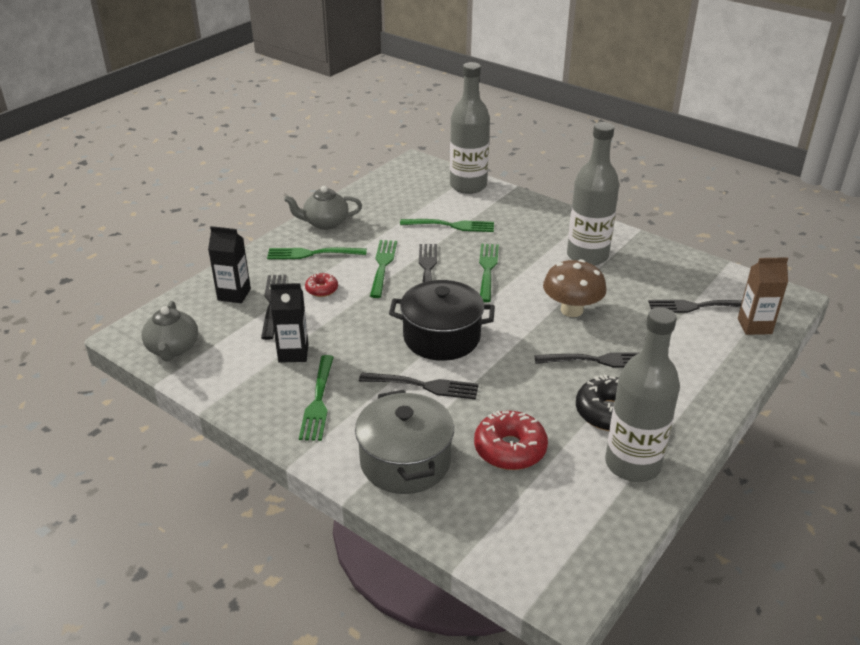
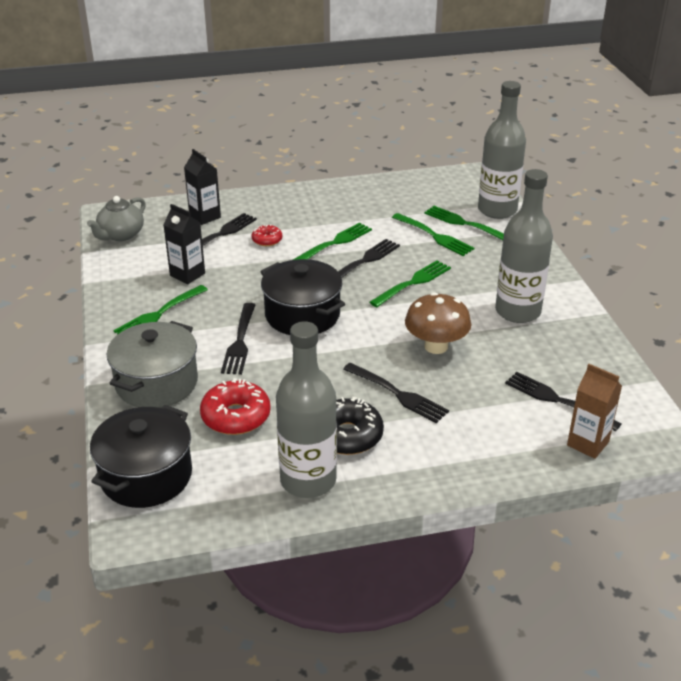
camera: 40 degrees right, 0 degrees up
green fork [267,247,367,259] -> green fork moved to [424,206,504,240]
grey teapot [284,186,362,230] -> none
black fork [359,372,479,400] -> black fork turned 45 degrees clockwise [221,303,255,375]
none -> black pot [90,405,192,508]

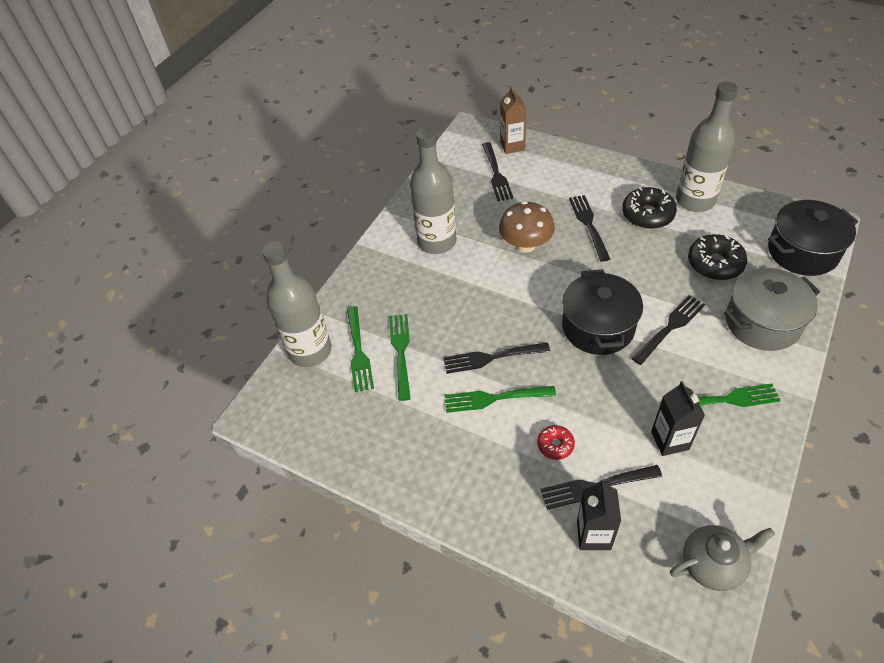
camera: 135 degrees left, 15 degrees up
red donut [200,378,271,435] -> black donut [688,234,747,280]
green fork [370,260,451,307] -> none

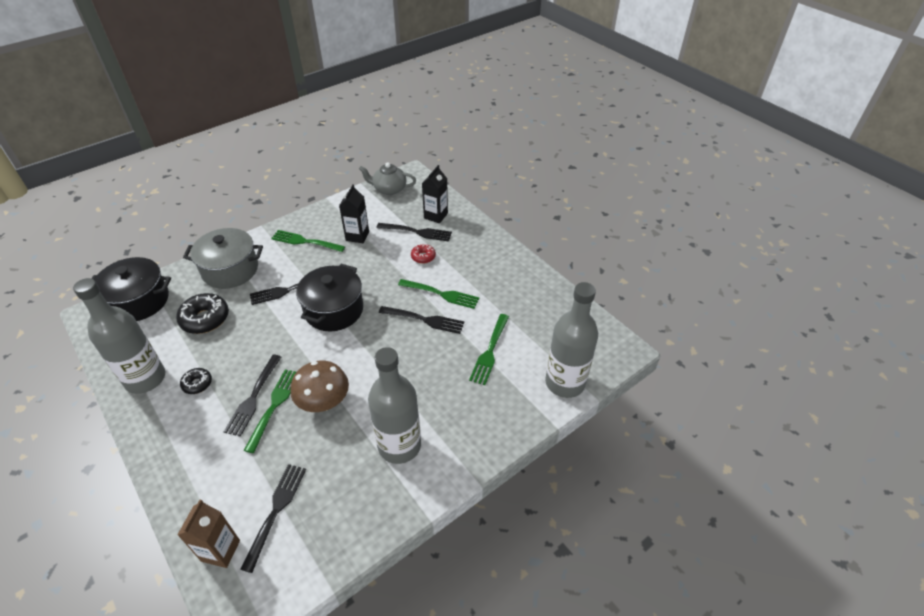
camera: 160 degrees left, 5 degrees down
green fork [347,306,374,392] -> green fork moved to [244,369,296,453]
black donut [622,187,677,229] -> black donut [180,368,212,394], size x0.56

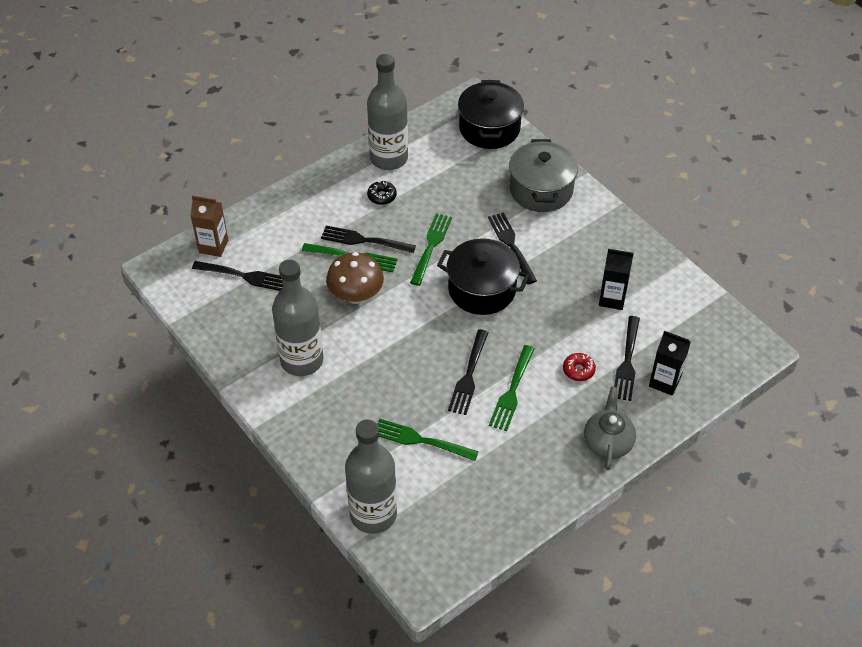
camera: 90 degrees right, 5 degrees up
black donut [176,293,229,334] -> none
green fork [271,230,345,252] -> green fork moved to [410,213,452,286]
grey teapot [359,162,416,195] -> grey teapot moved to [584,387,636,470]

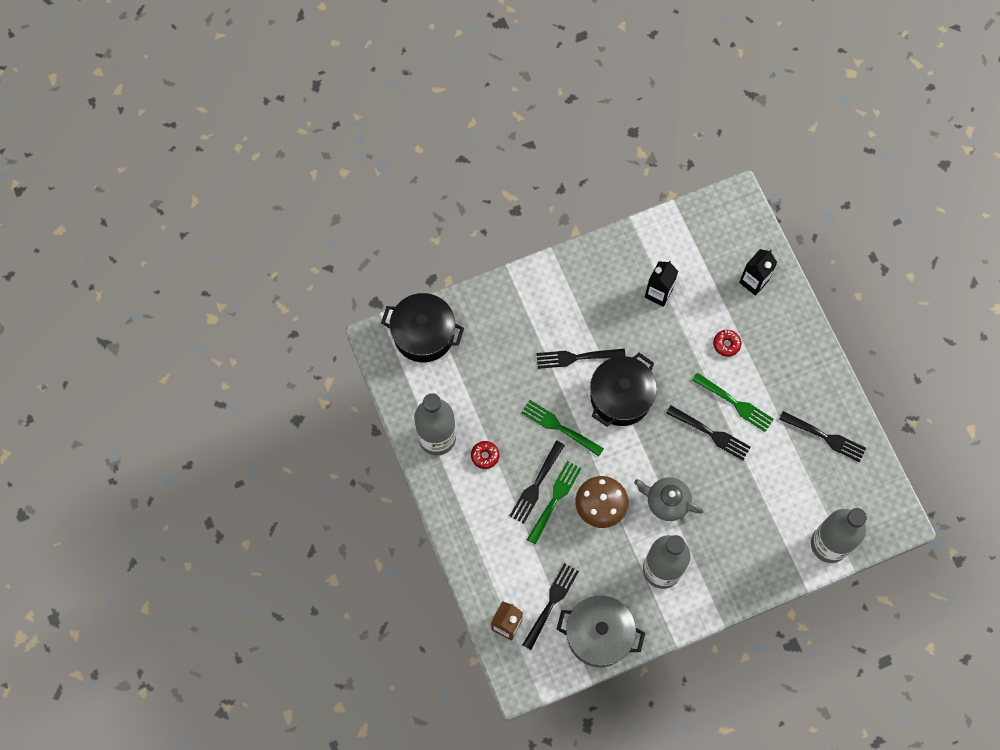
camera: 75 degrees left, 20 degrees up
black donut [367,181,397,205] -> red donut [471,441,499,469]
green fork [377,419,479,461] -> none
grey pot [509,139,578,212] -> grey pot moved to [557,596,645,667]
grey teapot [584,387,636,470] -> grey teapot moved to [634,477,704,521]
black fork [614,316,640,401] -> black fork moved to [779,411,866,462]

